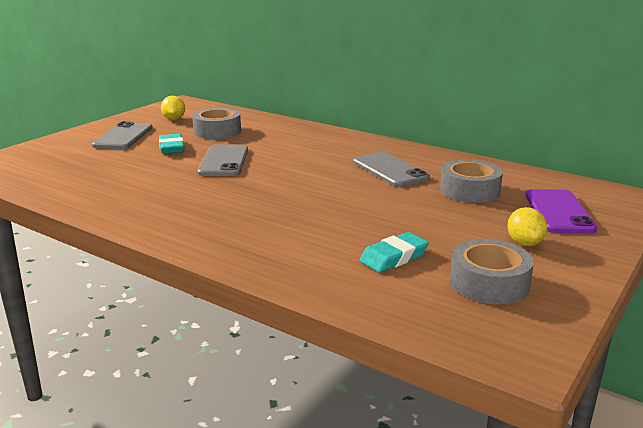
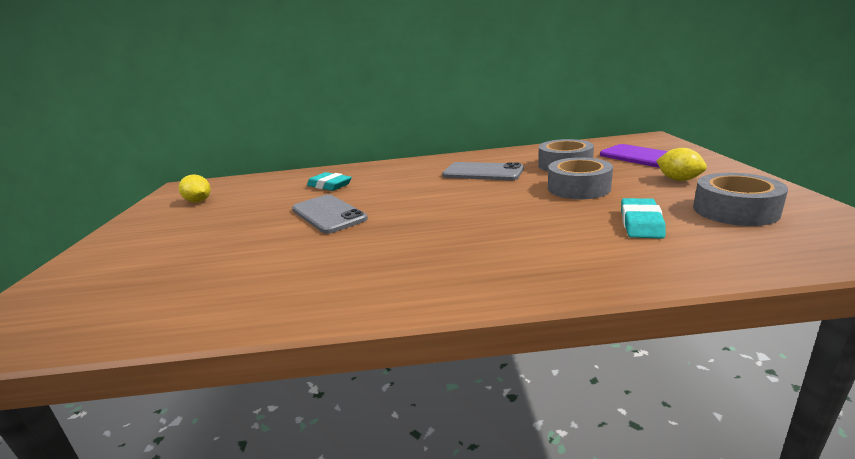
camera: 35 degrees left, 0 degrees up
grey phone [92,121,153,149] -> none
turquoise eraser [159,134,185,154] -> turquoise eraser moved to [307,172,352,191]
grey tape [192,108,241,139] -> grey tape moved to [548,157,613,199]

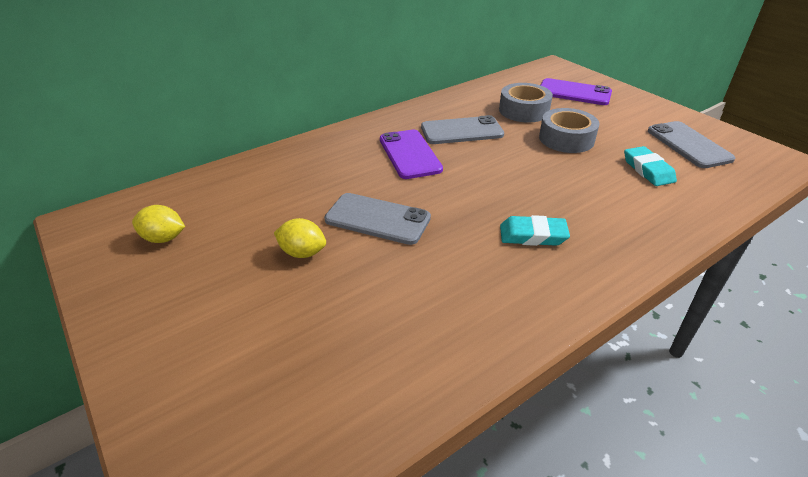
camera: 35 degrees left, 15 degrees up
turquoise eraser [307,172,352,191] -> turquoise eraser moved to [500,215,570,246]
yellow lemon [656,148,707,181] -> yellow lemon moved to [274,218,326,258]
grey tape [693,173,788,226] -> grey phone [648,121,735,168]
none -> purple phone [380,130,443,179]

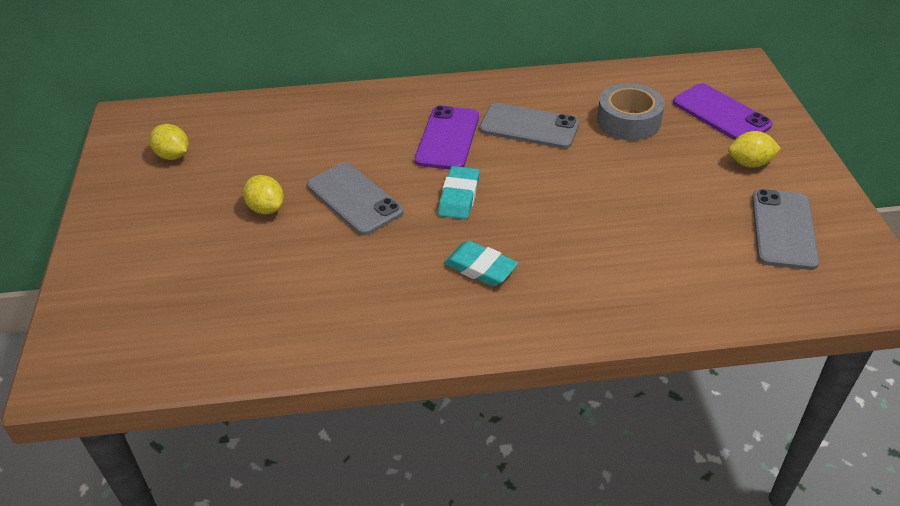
camera: 30 degrees right, 5 degrees up
grey tape [539,108,600,153] -> none
turquoise eraser [624,146,677,186] -> turquoise eraser moved to [438,166,480,219]
none -> yellow lemon [728,131,781,168]

